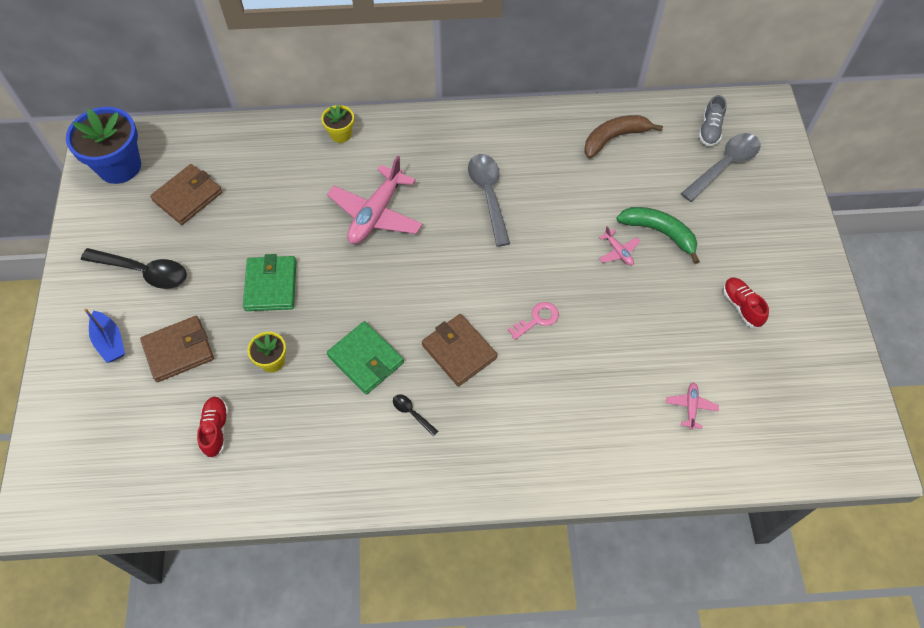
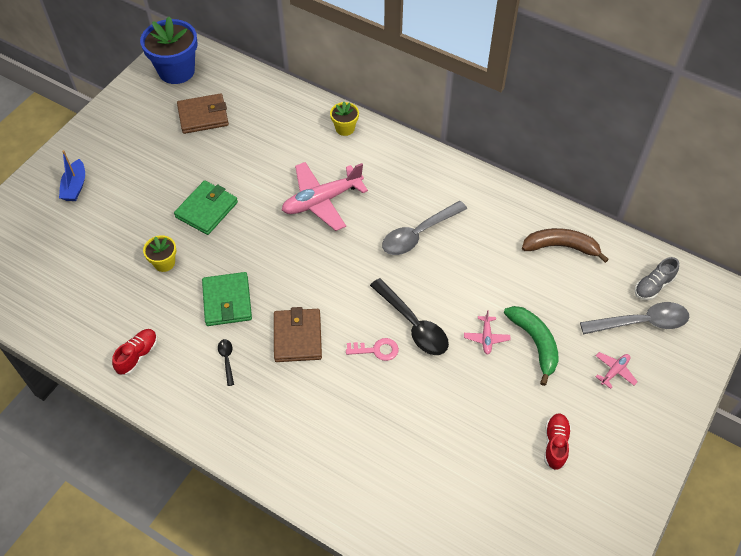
camera: 35 degrees right, 5 degrees down
black spoon [81,248,187,289] -> black spoon moved to [370,278,449,355]
brown wallet [140,316,214,382] -> none
red shoe [197,397,228,458] -> red shoe moved to [112,329,158,375]
grey spoon [468,154,510,247] -> grey spoon turned 150 degrees counterclockwise [382,201,467,255]
pink plane [666,382,719,430] -> pink plane moved to [595,352,638,389]

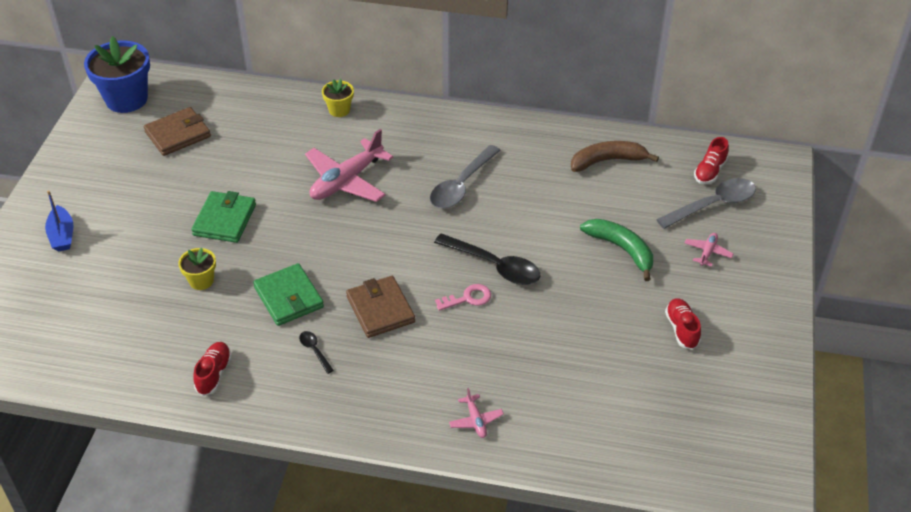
camera: 20 degrees left, 10 degrees down
pink plane [464,310,510,355] -> pink plane moved to [449,388,504,438]
grey shoe [635,257,679,300] -> red shoe [694,137,729,184]

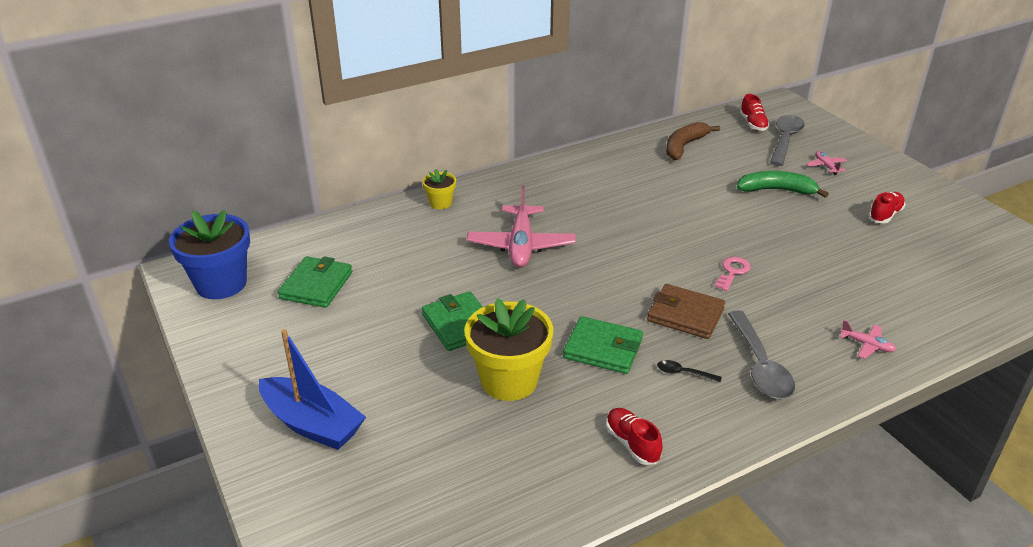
camera: 40 degrees left, 10 degrees down
blue boat [45,191,73,252] -> blue boat [259,329,366,450], size x1.63
brown wallet [144,107,211,156] -> green wallet [278,256,352,308]
yellow flower pot [178,248,216,290] -> yellow flower pot [465,298,553,401], size x1.98
grey spoon [430,145,501,209] -> grey spoon moved to [728,310,795,399]
black spoon [434,233,541,285] -> none
red shoe [665,298,701,350] -> red shoe turned 90 degrees clockwise [868,192,905,223]

